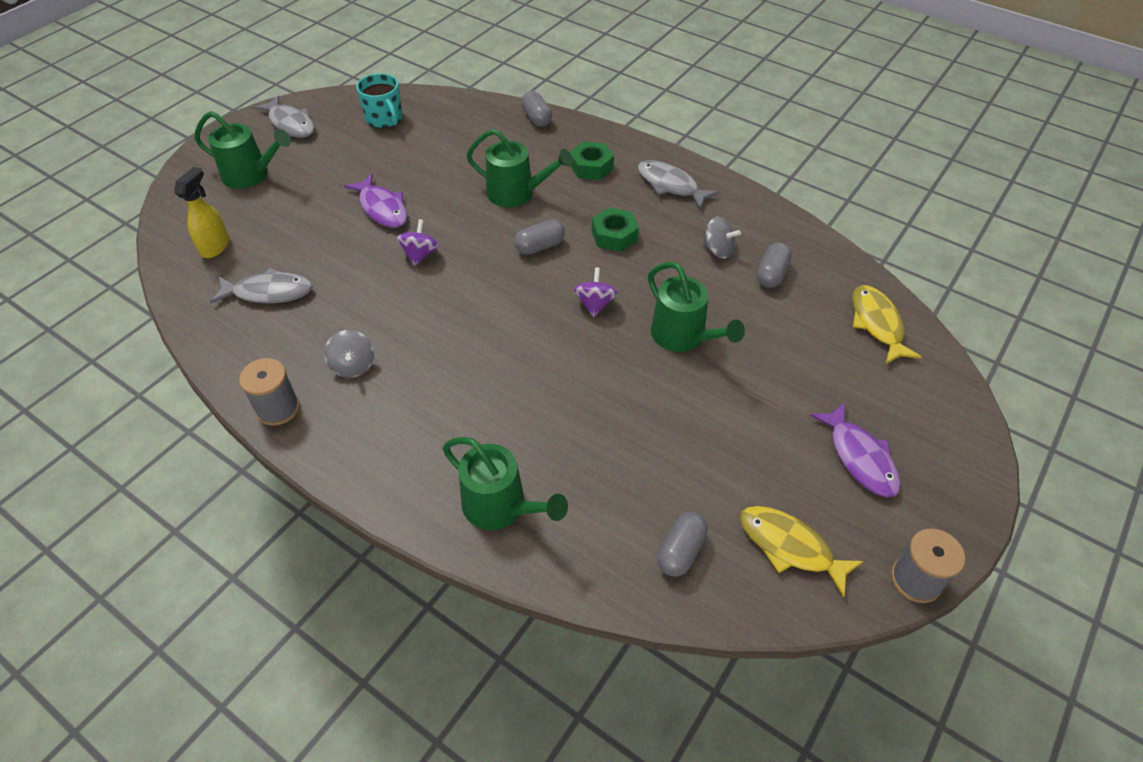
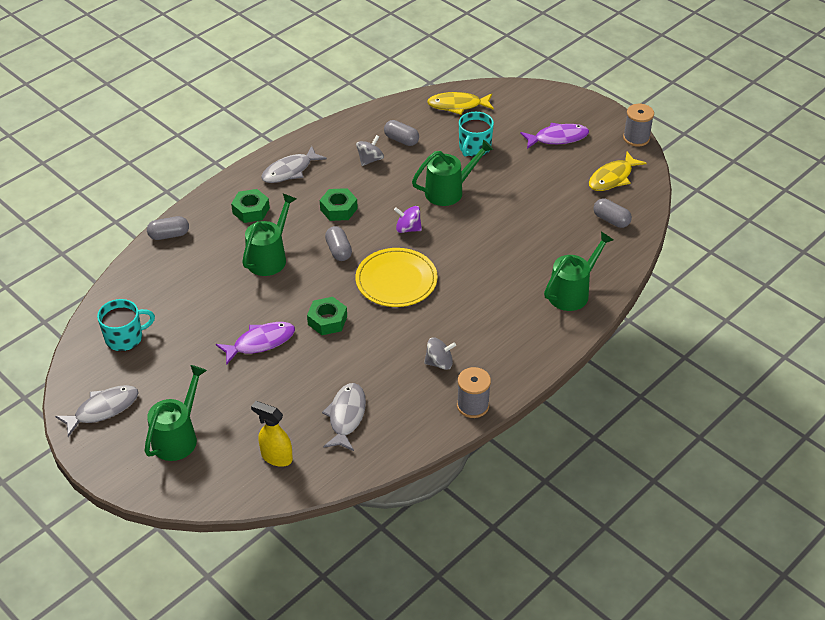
camera: 80 degrees left, 5 degrees down
purple spinning top [396,219,439,266] -> green nut [307,297,347,335]
none -> yellow plate [355,248,438,307]
none -> turquoise mug [459,112,494,157]

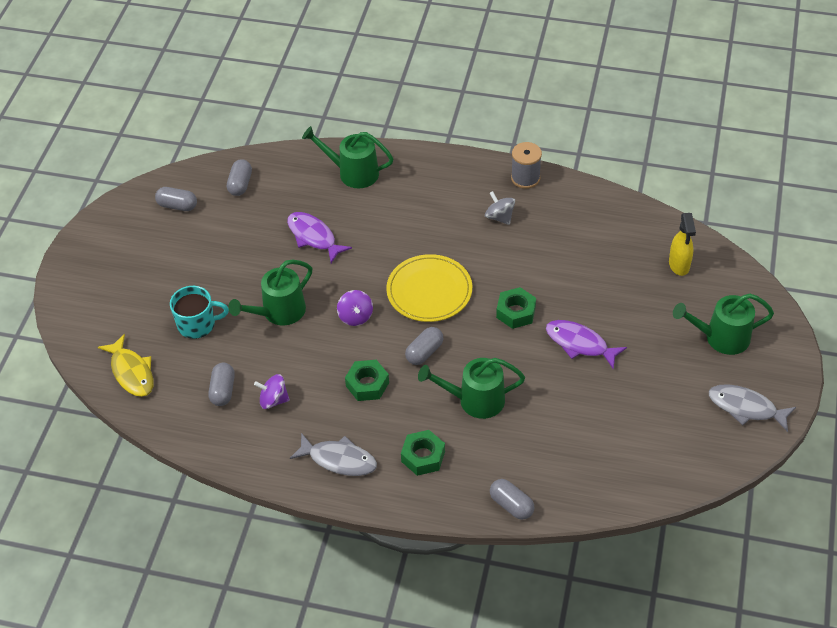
camera: 120 degrees left, 5 degrees up
turquoise mug [97,299,155,351] -> none
grey fish [322,383,366,451] -> none
grey spinning top [356,135,384,166] -> purple spinning top [254,374,290,409]
green watering can [412,140,494,206] -> green watering can turned 75 degrees counterclockwise [228,260,312,325]
purple fish [520,123,589,149] -> purple fish moved to [287,212,352,263]
yellow fish [589,152,646,191] -> grey capsule [155,187,197,211]
grey spool [623,104,654,147] -> none

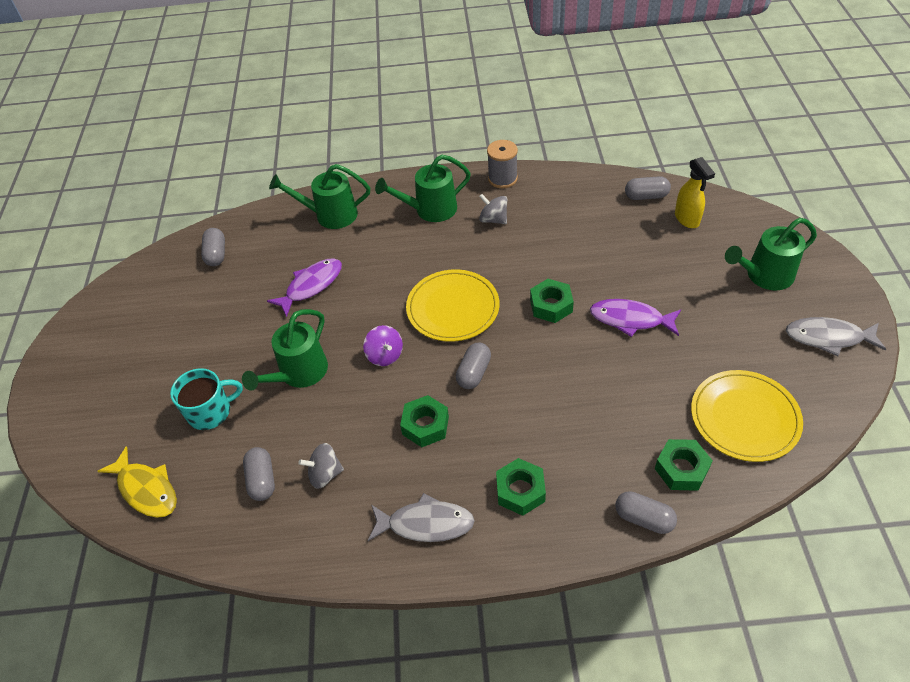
camera: 15 degrees left, 0 degrees up
grey capsule [155,187,197,211] -> grey capsule moved to [625,176,671,200]
purple spinning top [254,374,290,409] -> grey spinning top [299,443,344,489]
purple fish [287,212,352,263] -> purple fish turned 105 degrees clockwise [267,258,342,317]
green watering can [418,358,525,419] -> green watering can moved to [375,155,471,222]
none -> green nut [655,439,713,491]
none -> yellow plate [691,370,803,462]

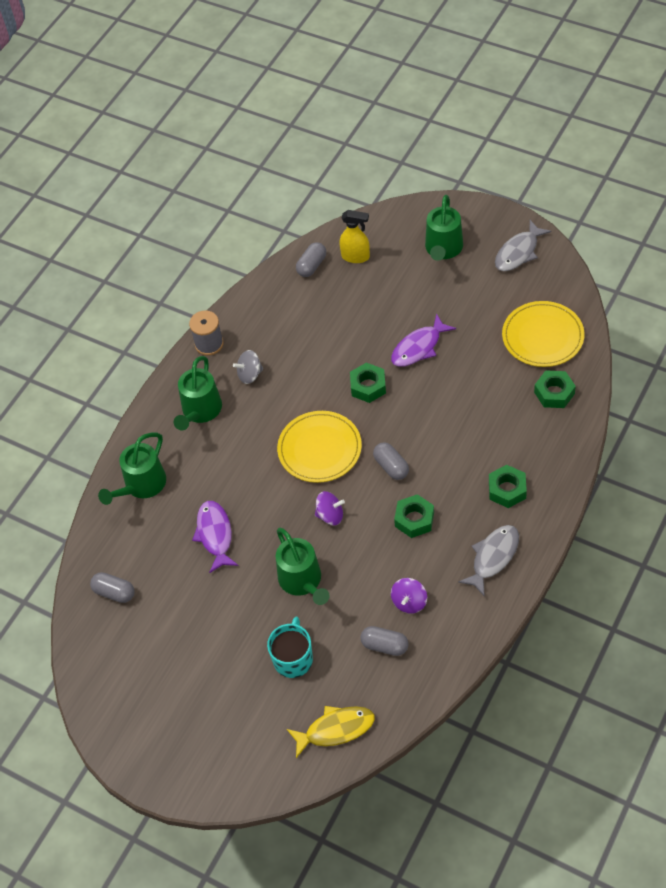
camera: 55 degrees left, 5 degrees up
grey spinning top [299,443,344,489] -> purple spinning top [391,578,427,614]
grey capsule [615,491,677,534] -> none

